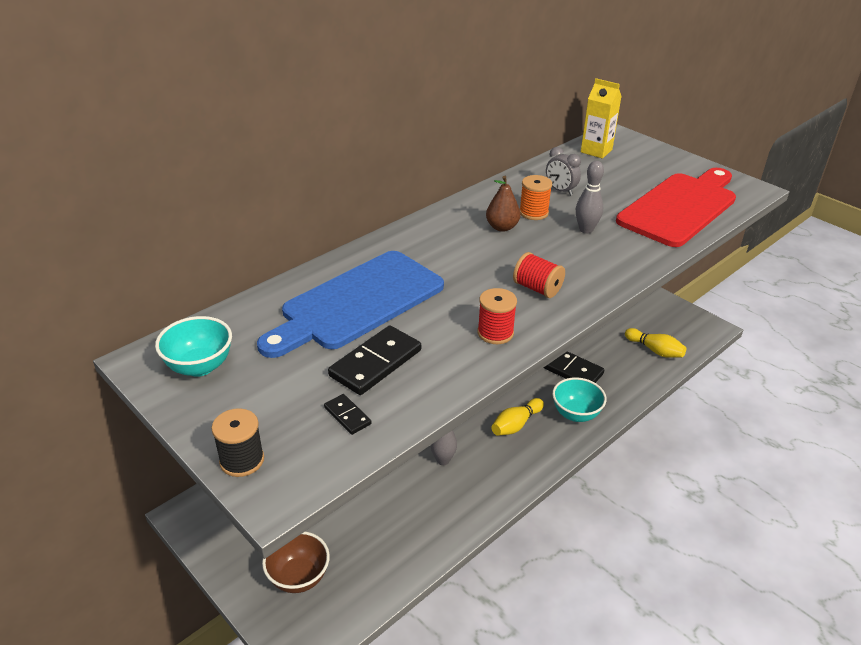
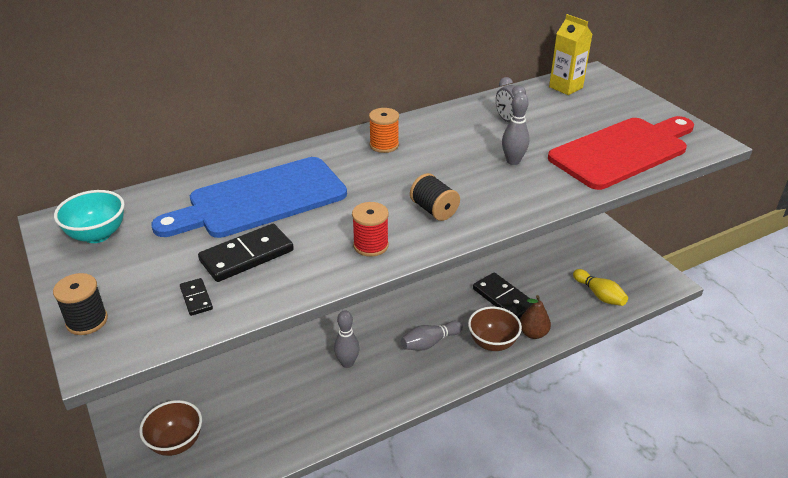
camera: 15 degrees right, 0 degrees up
brown pear [486,176,520,232] -> brown pear moved to [520,295,551,339]
yellow bowling pin [491,398,544,436] -> grey bowling pin [401,321,463,351]
red spool [513,252,565,298] -> black spool [410,173,460,221]
orange spool [520,175,552,220] -> orange spool moved to [369,108,399,153]
turquoise bowl [552,377,606,422] -> brown bowl [468,306,522,351]

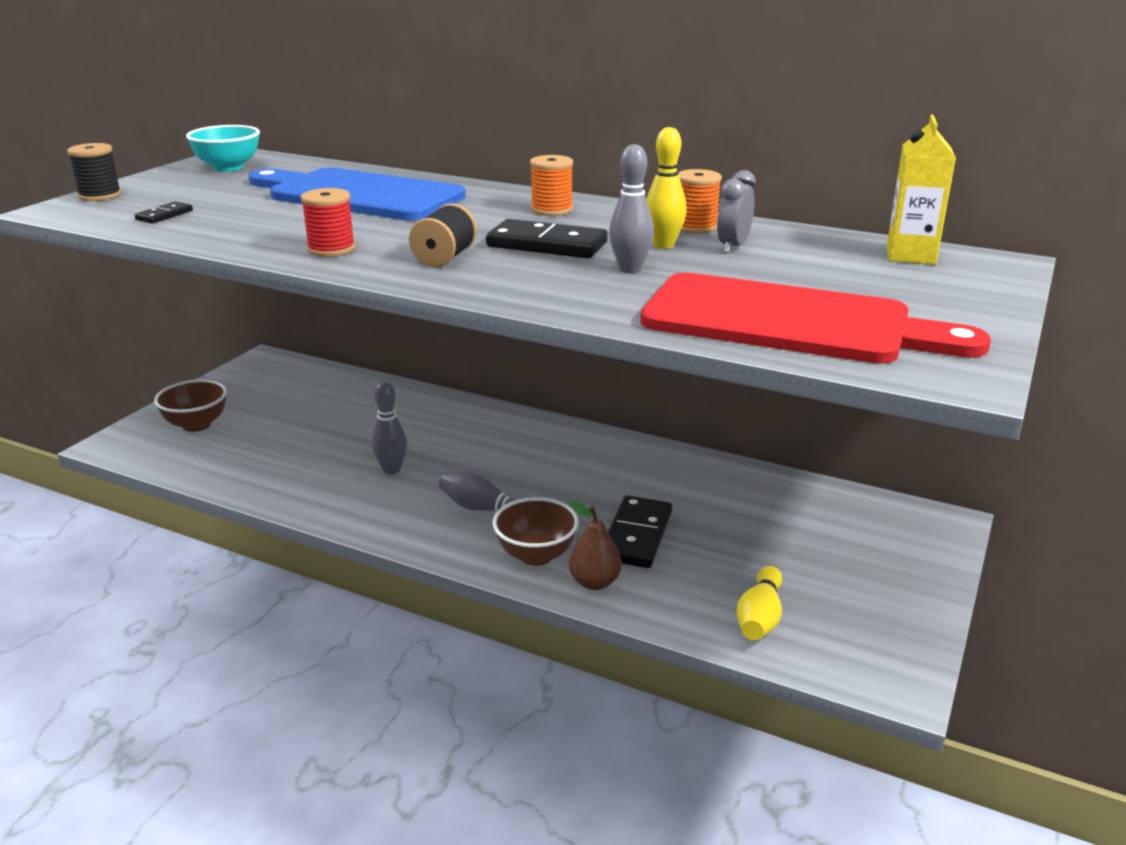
camera: 55 degrees right, 10 degrees down
black domino [198,224,294,282] -> black domino moved to [486,219,608,258]
none -> yellow bowling pin [646,127,686,249]
none -> orange spool [678,169,722,234]

